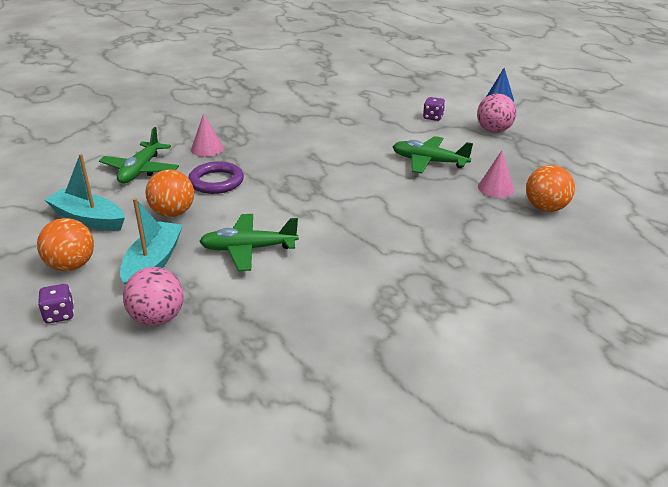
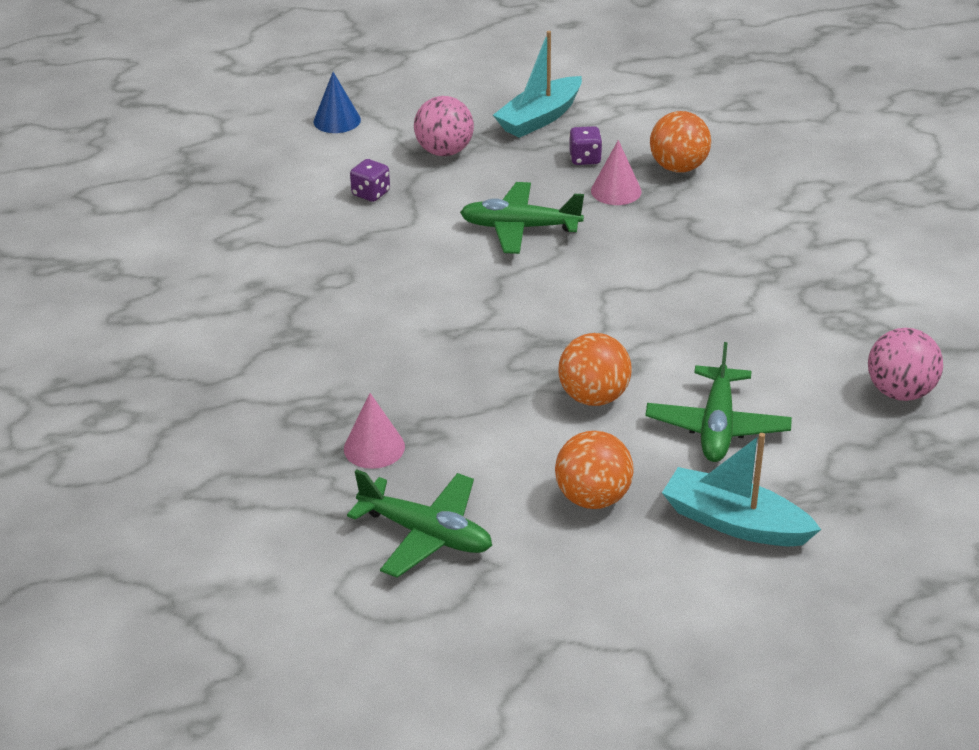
camera: 75 degrees left, 5 degrees up
orange ball [37,218,94,271] -> orange ball moved to [558,333,632,406]
purple dice [38,284,74,323] -> purple dice moved to [569,126,602,165]
turquoise boat [44,154,125,231] -> turquoise boat moved to [493,31,582,138]
pink ball [123,267,184,326] -> pink ball moved to [868,328,943,401]
purple ring [188,161,244,194] -> none
green plane [392,136,473,173] -> green plane turned 60 degrees clockwise [460,182,584,254]

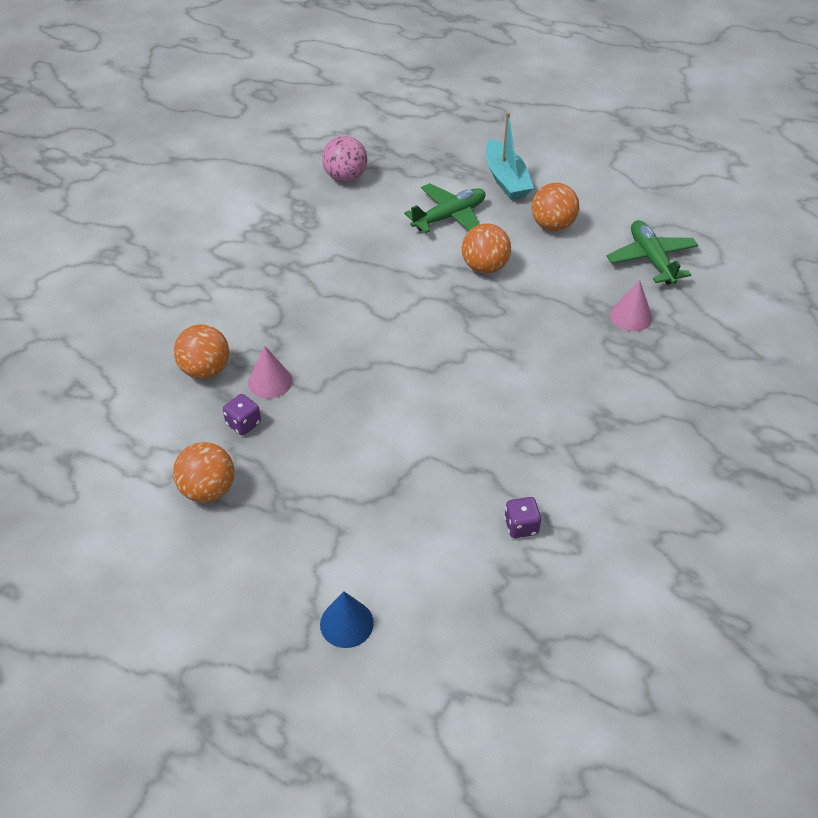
camera: 135 degrees left, 10 degrees up
purple dice [350,159,390,202] -> purple dice moved to [504,497,541,538]
pink ball [414,96,474,156] -> none
green plane [460,182,584,254] -> none
turquoise boat [493,31,582,138] -> orange ball [173,442,234,503]

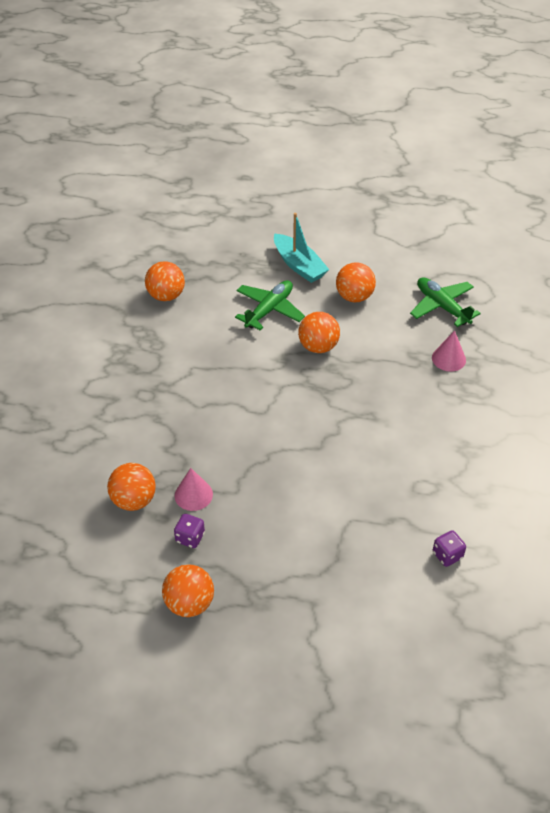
camera: 20 degrees left, 0 degrees up
blue cone [320,591,374,648] -> none
pink ball [322,136,367,182] -> orange ball [145,261,185,301]

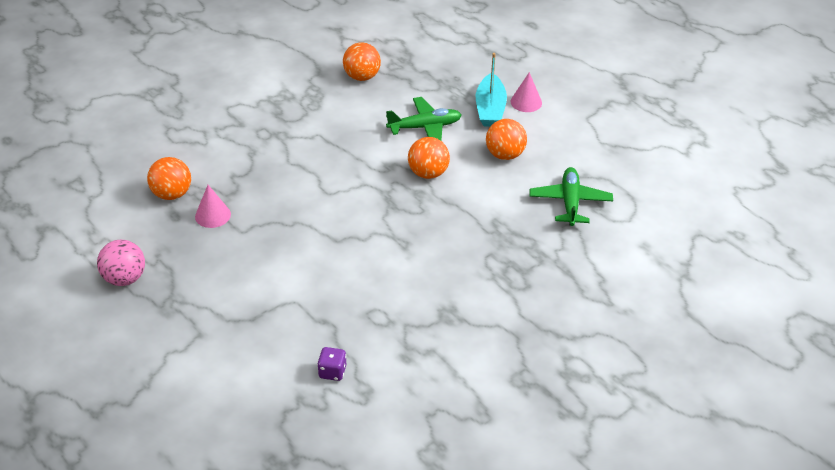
camera: 40 degrees right, 5 degrees down
orange ball [162,564,214,617] -> pink ball [97,240,145,286]
purple dice [174,514,205,548] -> none
pink cone [432,331,466,372] -> pink cone moved to [510,72,542,112]

